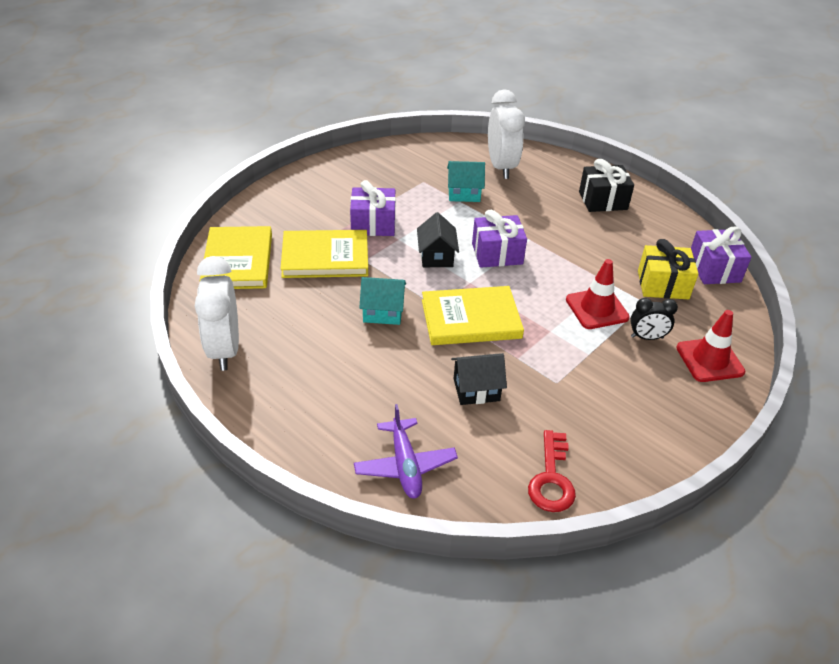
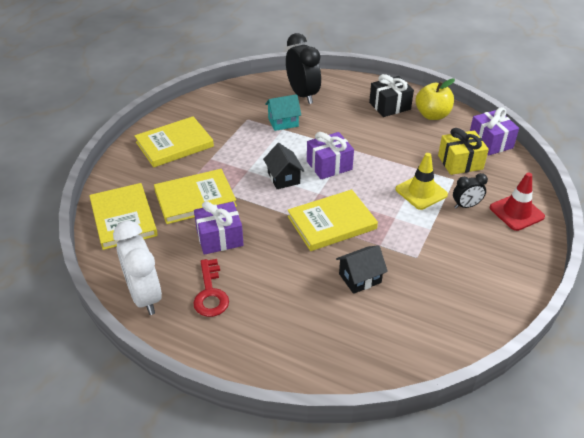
camera: 15 degrees left, 0 degrees up
purple gift [350,180,396,236] -> purple gift moved to [194,201,244,255]
purple plane [354,404,458,499] -> none
turquoise house [359,277,406,325] -> none
white clock [488,89,525,179] -> black clock [286,33,321,104]
red key [528,430,576,512] -> red key moved to [193,259,229,317]
red traffic cone [566,259,630,329] -> yellow traffic cone [396,153,448,210]
none -> yellow book [135,116,214,167]
none -> yellow apple [416,79,455,120]

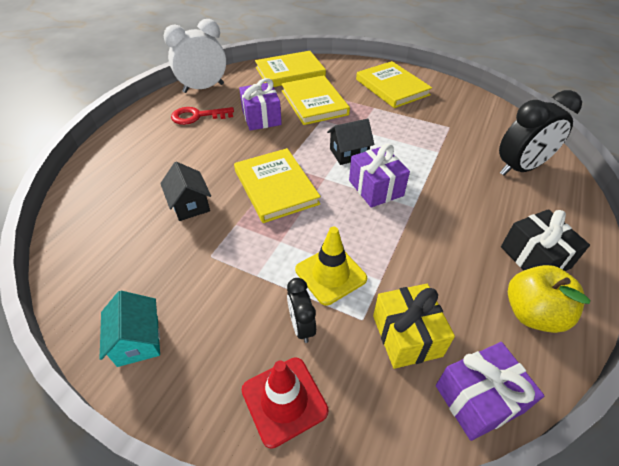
camera: 90 degrees right, 5 degrees up
turquoise house [265,94,301,131] -> turquoise house moved to [99,291,160,367]

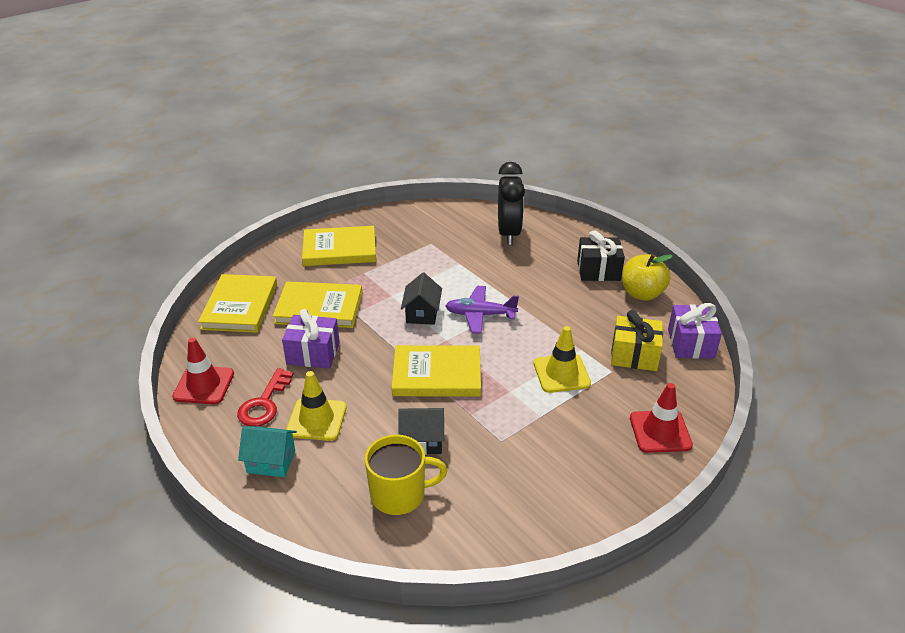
camera: 65 degrees left, 10 degrees down
turquoise house [99,291,160,367] -> turquoise house moved to [238,426,297,477]
white clock [164,19,226,93] -> red traffic cone [172,337,234,404]
black clock [287,278,316,343] -> none
purple gift [349,144,410,208] -> purple plane [445,286,519,334]
none -> yellow traffic cone [286,371,346,441]
none -> yellow mug [365,435,447,515]

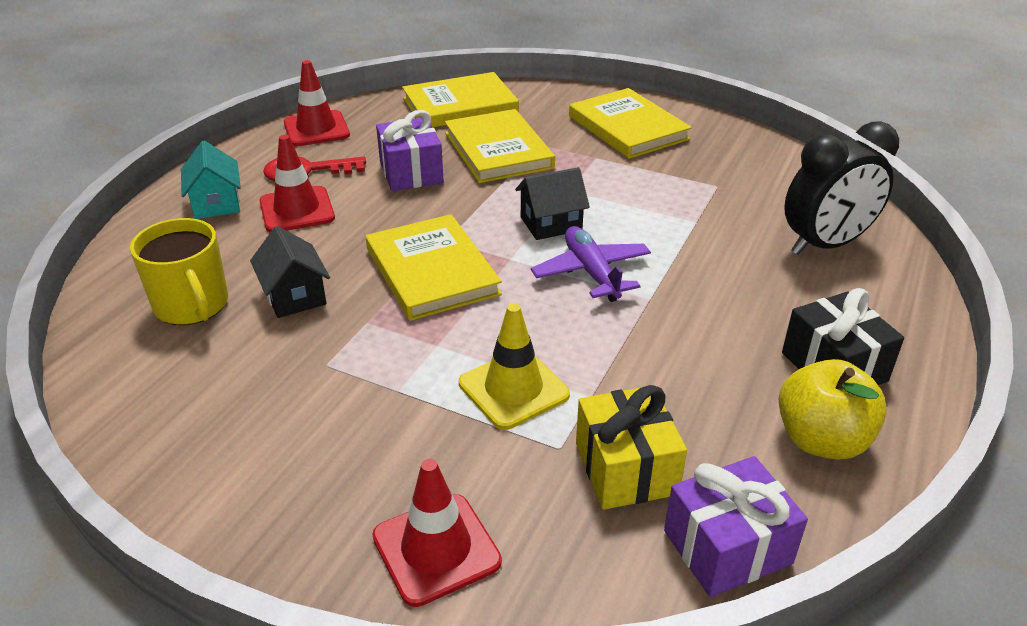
camera: 65 degrees right, 0 degrees up
yellow traffic cone [286,371,346,441] -> red traffic cone [259,135,335,232]

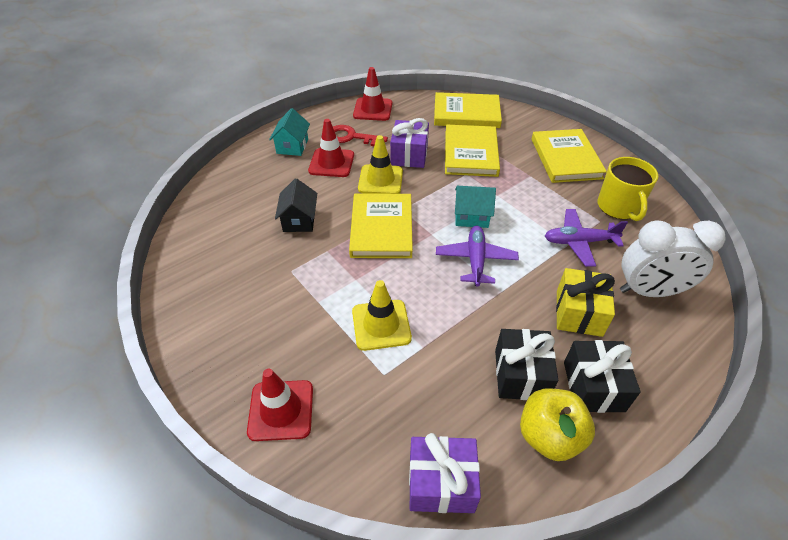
camera: 25 degrees right, 10 degrees up
yellow mug [130,218,228,325] -> yellow mug moved to [597,157,658,221]
black house [515,167,590,240] -> turquoise house [455,186,496,228]
yellow gift [576,385,687,510] -> yellow gift moved to [556,268,615,337]
black clock [784,121,899,255] -> white clock [620,220,726,297]
none -> yellow traffic cone [358,135,403,194]
none -> black gift [495,329,558,400]
none -> purple plane [545,209,628,267]

